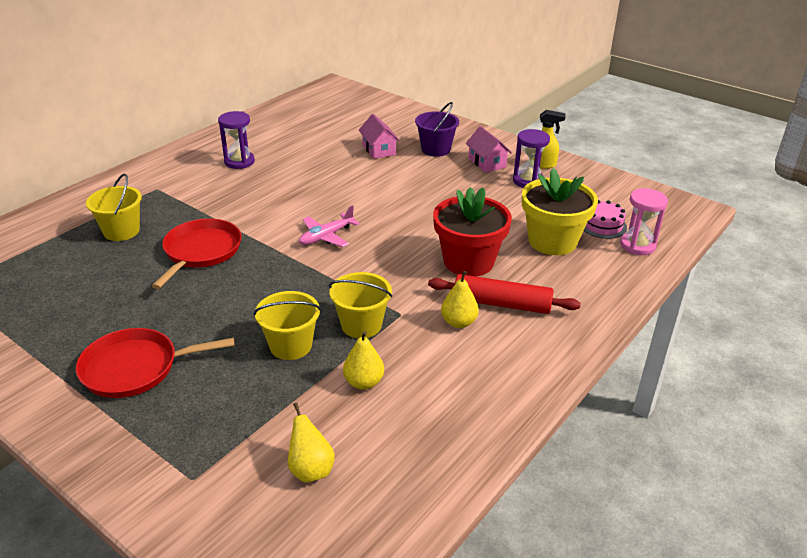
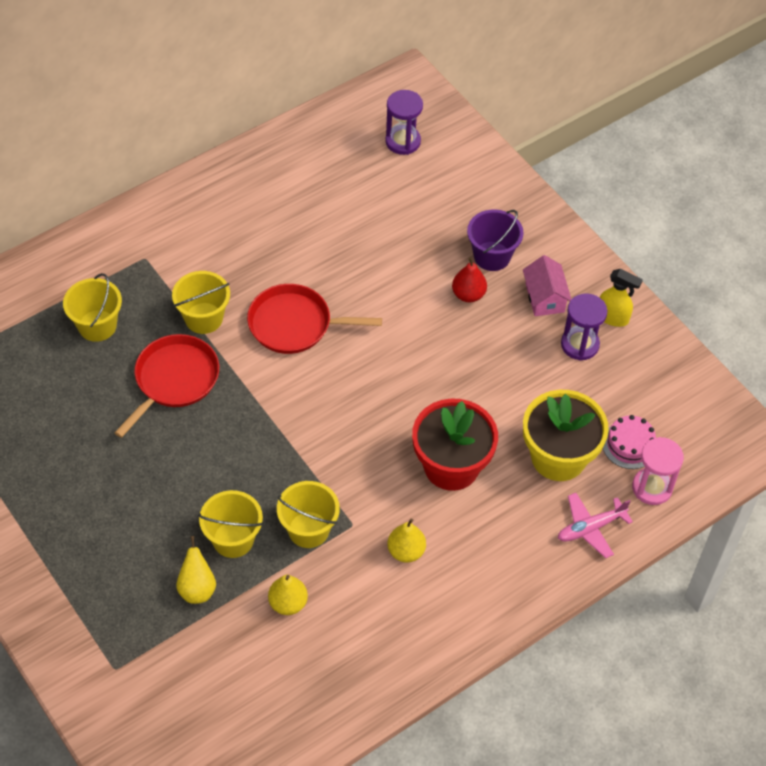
camera: 15 degrees right, 20 degrees up
red pan [76,328,235,398] -> red pan moved to [247,284,382,354]
purple hourglass [218,111,255,169] -> purple hourglass moved to [385,90,423,155]
yellow pear [288,402,335,483] -> yellow pear moved to [176,536,216,604]
pink plane [299,205,360,247] -> pink plane moved to [558,493,633,559]
pink house [359,114,400,159] -> none
red rolling pin [428,274,581,314] -> none
none -> yellow bucket [172,271,230,334]
none -> red pear [452,257,487,302]

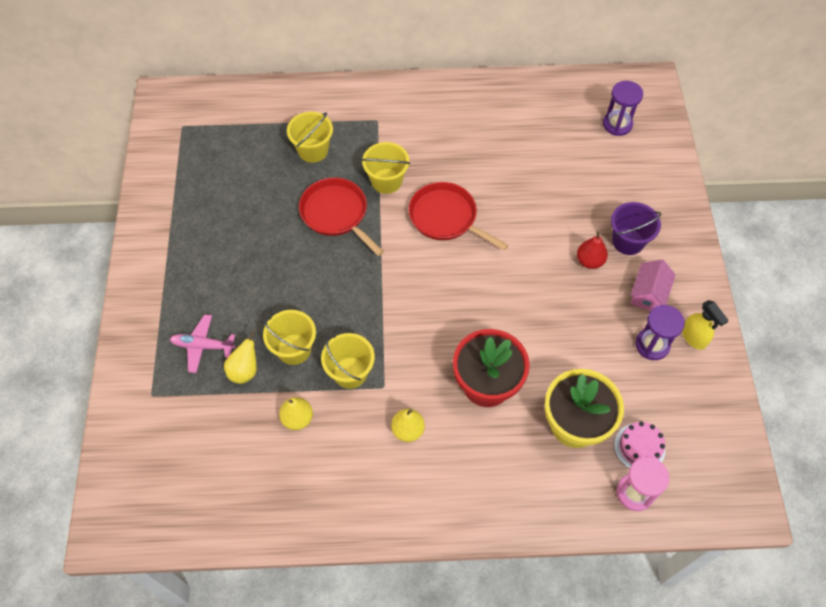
camera: 35 degrees right, 5 degrees up
red pan [114,334,219,438] -> red pan turned 105 degrees counterclockwise [299,178,384,256]
pink plane [558,493,633,559] -> pink plane moved to [170,314,235,373]

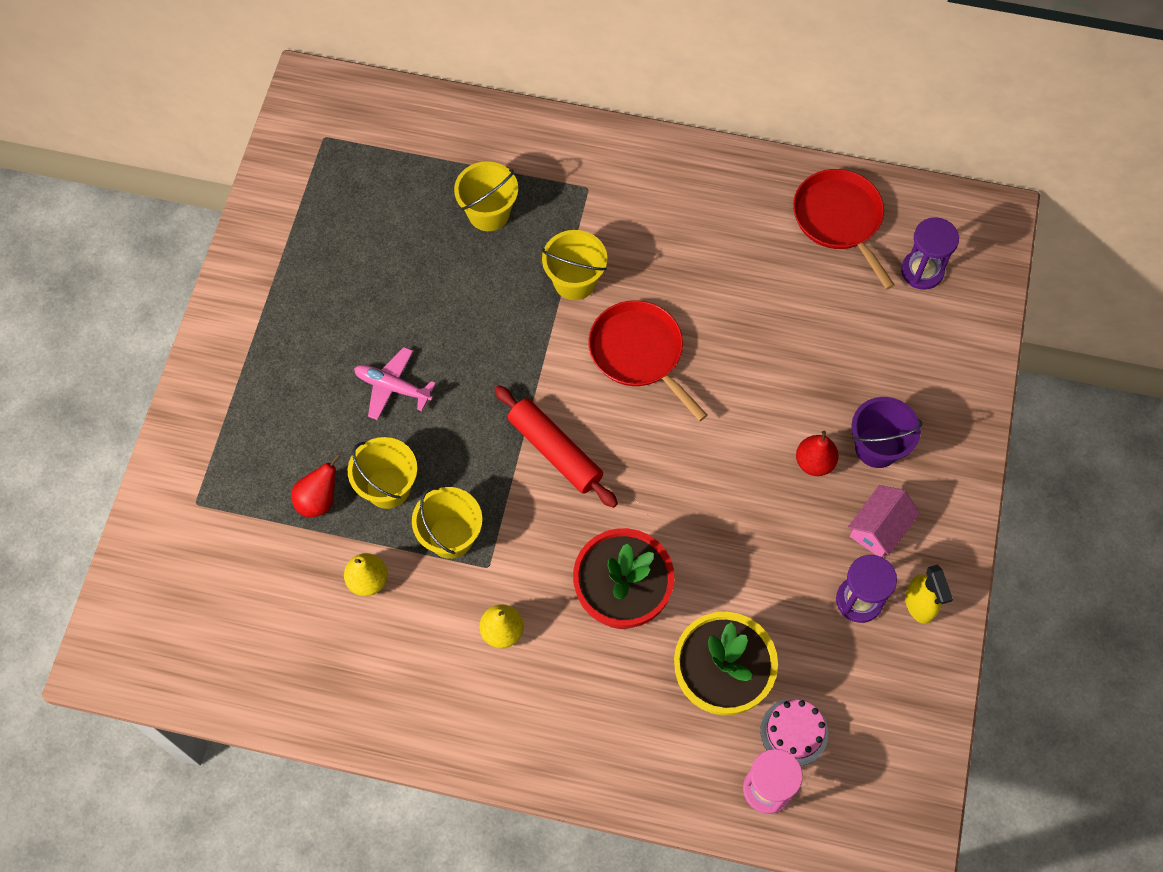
camera: 15 degrees right, 5 degrees up
pink plane [170,314,235,373] -> pink plane moved to [354,347,436,420]
yellow pear [224,331,257,384] -> red pear [291,455,340,517]
red pan [299,178,384,256] -> red pan moved to [793,169,895,289]
none -> red rolling pin [494,385,618,508]

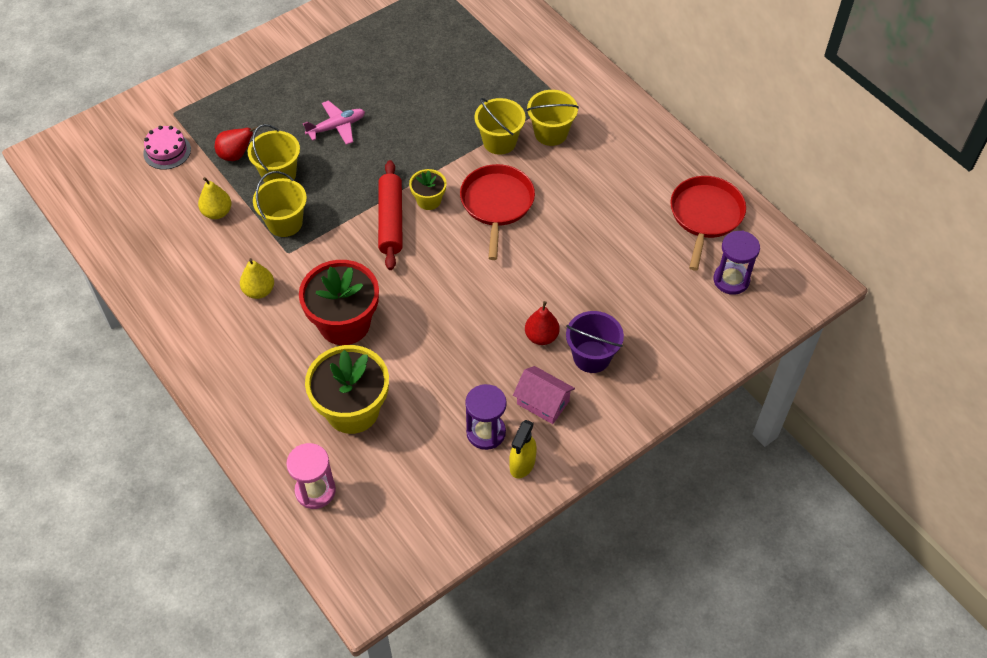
camera: 40 degrees right, 10 degrees down
pink plane [354,347,436,420] -> pink plane turned 90 degrees clockwise [303,100,365,145]
yellow bucket [454,161,518,231] -> yellow bucket moved to [526,90,579,146]
pink cake [760,698,828,766] -> pink cake moved to [143,126,191,170]
pink house [848,485,920,557] -> pink house turned 45 degrees clockwise [513,366,575,424]
none -> yellow flower pot [409,169,447,210]

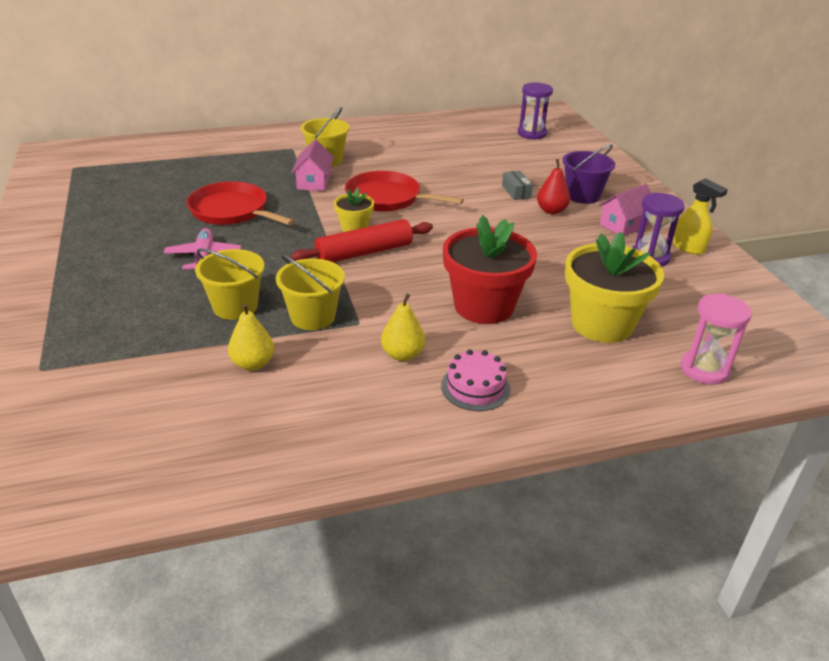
camera: 70 degrees left, 20 degrees down
pink cake [143,126,191,170] -> pink cake moved to [441,349,511,411]
red pear [215,126,258,161] -> none
red rolling pin [378,160,403,270] -> red rolling pin turned 45 degrees counterclockwise [291,219,433,262]
yellow bucket [475,98,526,155] -> pink house [291,139,334,191]
red pan [670,176,746,271] -> red pan moved to [187,181,295,225]
none -> grey box [502,171,533,200]

